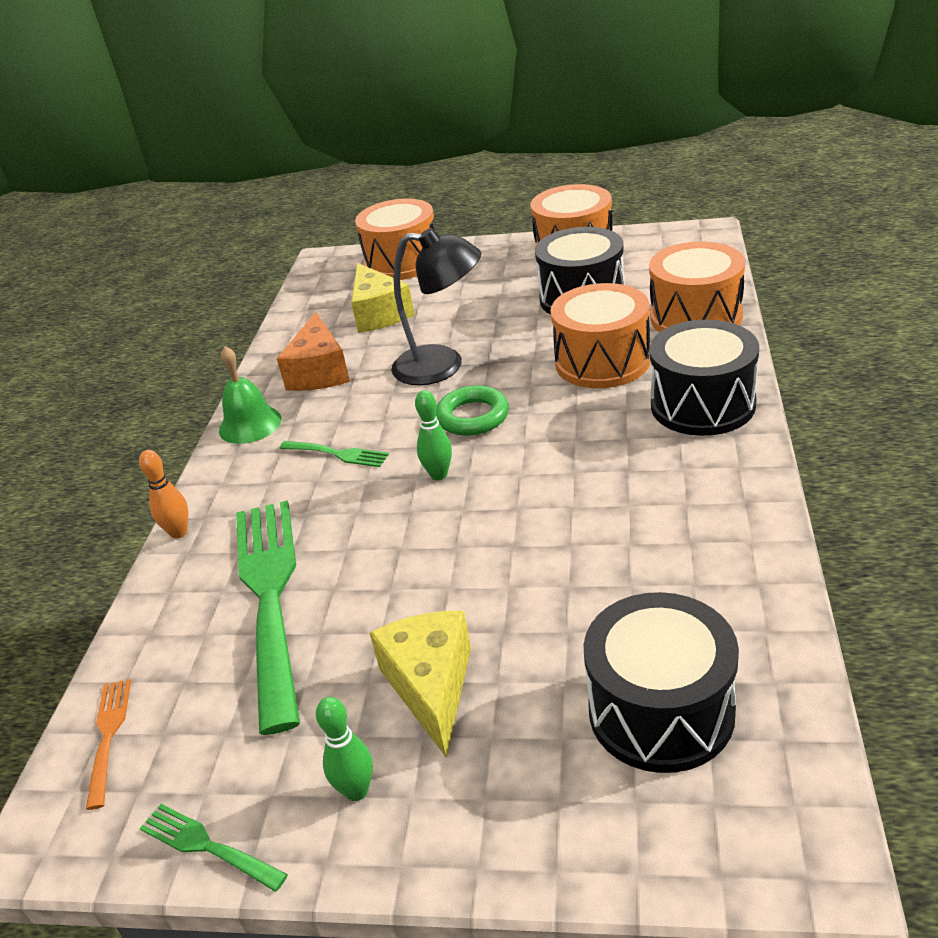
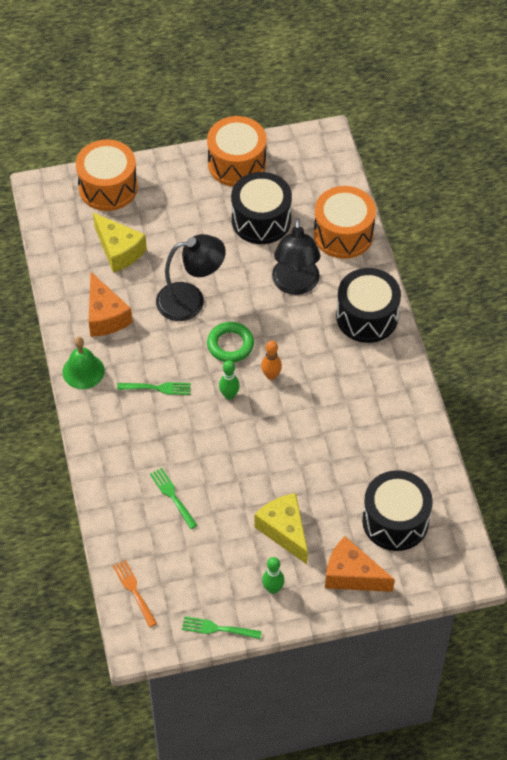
camera: 25 degrees left, 20 degrees up
orange bowling pin [139,450,188,538] -> orange bowling pin moved to [261,340,282,380]
green fork [236,500,300,735] -> green fork [150,468,198,529], size x0.43
orange drum [550,283,650,388] -> black lamp [272,218,321,295]
none -> orange cheese [325,536,395,592]

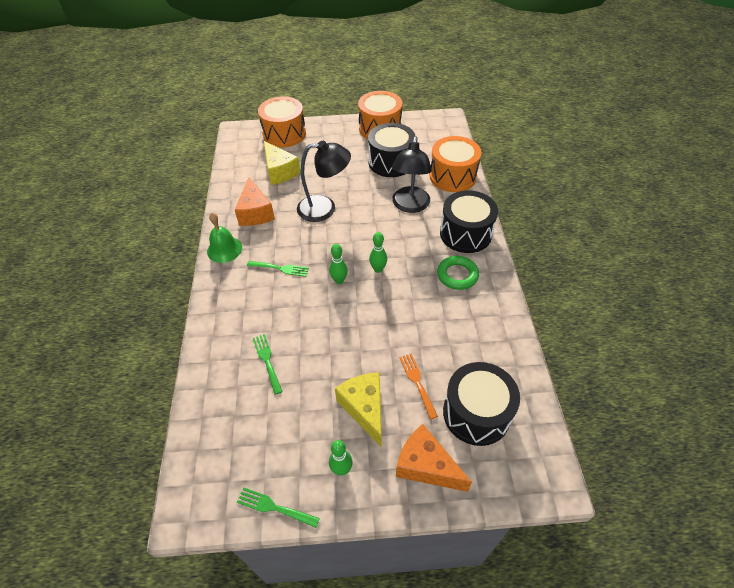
camera: 10 degrees right, 5 degrees down
orange fork [113,560,157,627] -> orange fork moved to [399,354,438,419]
green ring [207,322,254,363] -> green ring moved to [437,256,479,290]
orange bowling pin [261,340,282,380] -> green bowling pin [369,232,387,273]

